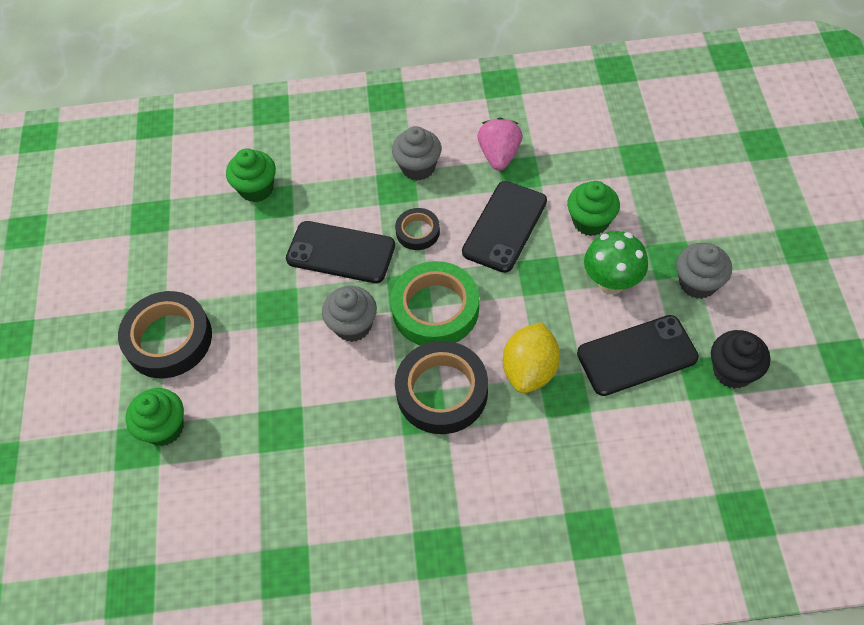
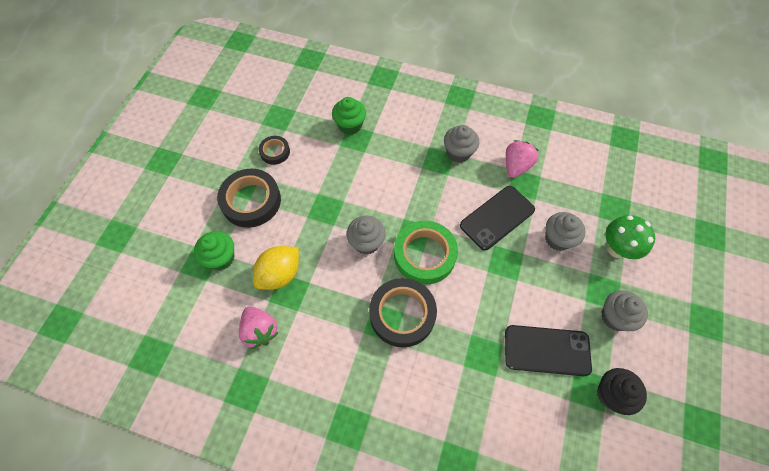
camera: 20 degrees right, 5 degrees up
black phone [286,221,395,283] -> none
black tape [395,208,440,250] -> black tape moved to [259,136,290,165]
yellow lemon [503,322,560,393] -> yellow lemon moved to [253,246,299,290]
green cupcake [567,181,620,236] -> grey cupcake [545,212,586,251]
green mushroom [584,231,648,294] -> green mushroom moved to [606,215,655,259]
none -> pink strawberry [239,306,279,349]

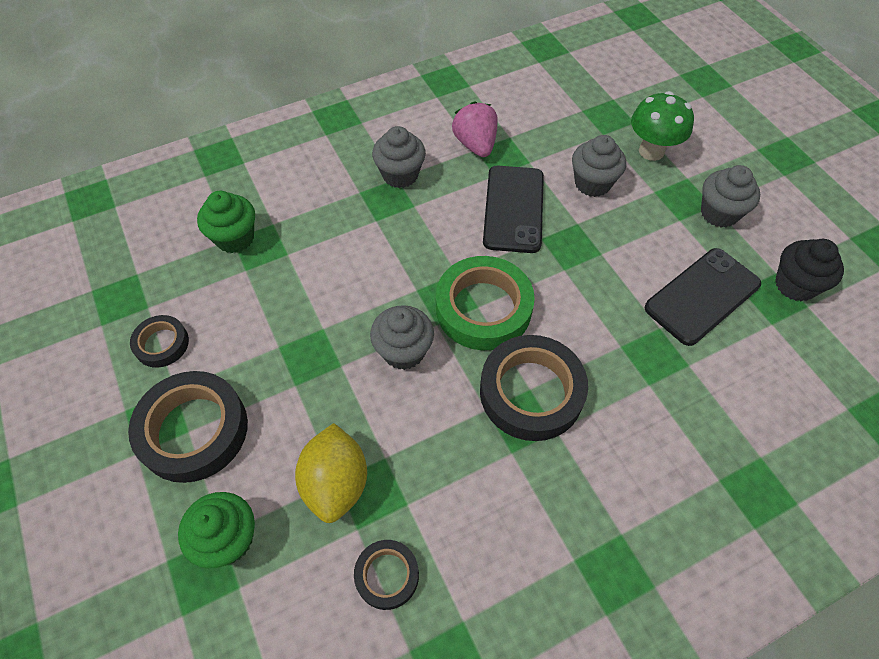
camera: 45 degrees left, 5 degrees down
pink strawberry [239,306,279,349] -> black tape [354,540,419,610]

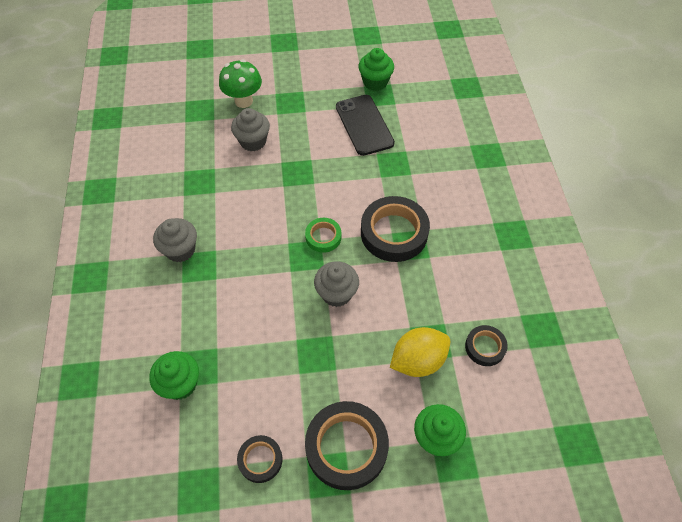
camera: 70 degrees left, 0 degrees up
yellow lemon [295,423,367,523] -> yellow lemon turned 45 degrees counterclockwise [390,327,450,377]
green tape [436,256,535,350] -> green tape [305,218,341,253], size x0.53
pink strawberry [452,101,498,157] -> none
black phone [483,166,544,253] -> none
grey cupcake [701,165,760,228] -> none
black cupcake [775,239,844,301] -> green cupcake [359,48,394,91]

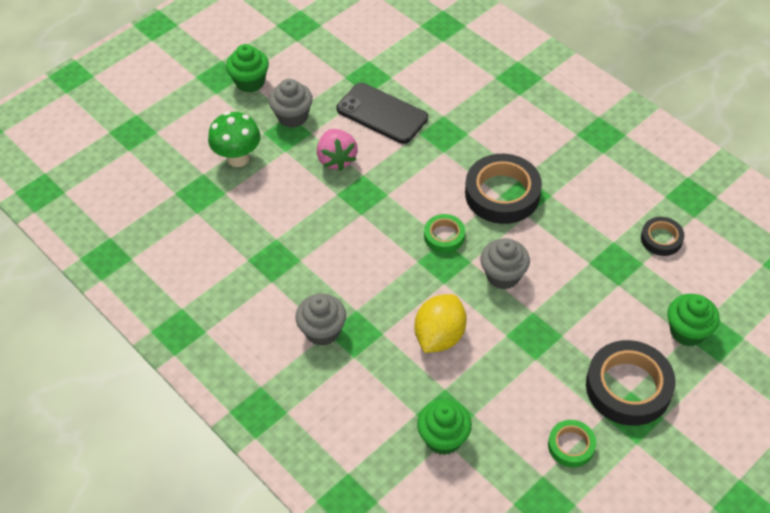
camera: 35 degrees left, 5 degrees down
grey cupcake [231,108,270,151] -> grey cupcake moved to [269,79,313,128]
black tape [237,435,282,483] -> green tape [548,420,596,467]
green cupcake [359,48,394,91] -> green cupcake moved to [226,44,269,93]
yellow lemon [390,327,450,377] -> yellow lemon moved to [415,294,467,353]
none -> pink strawberry [317,129,358,171]

